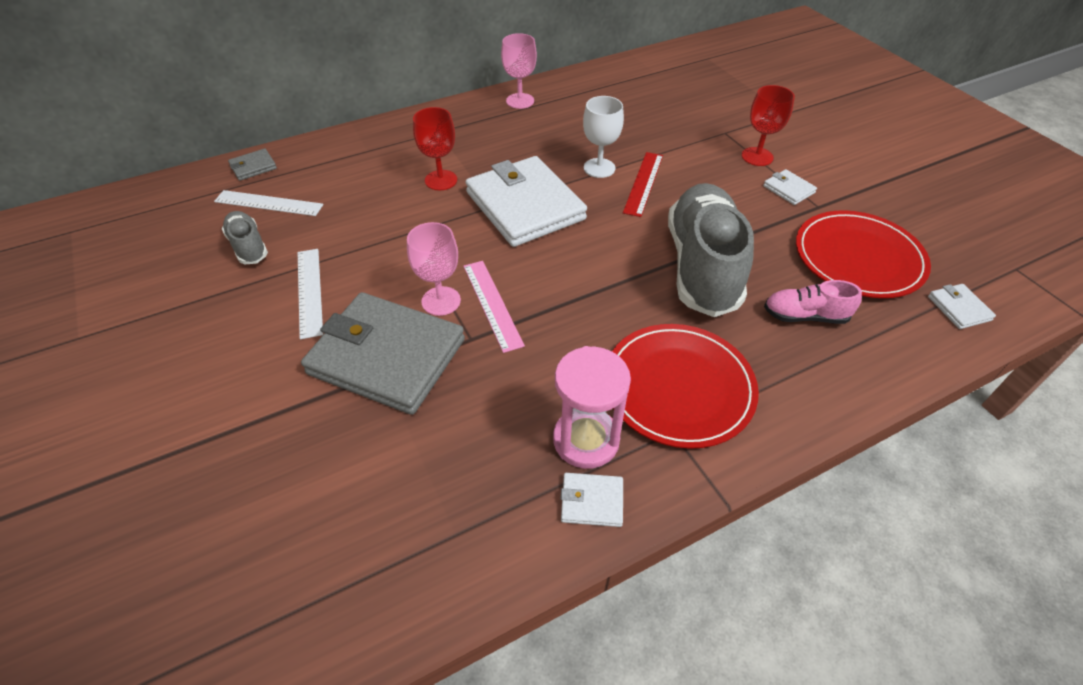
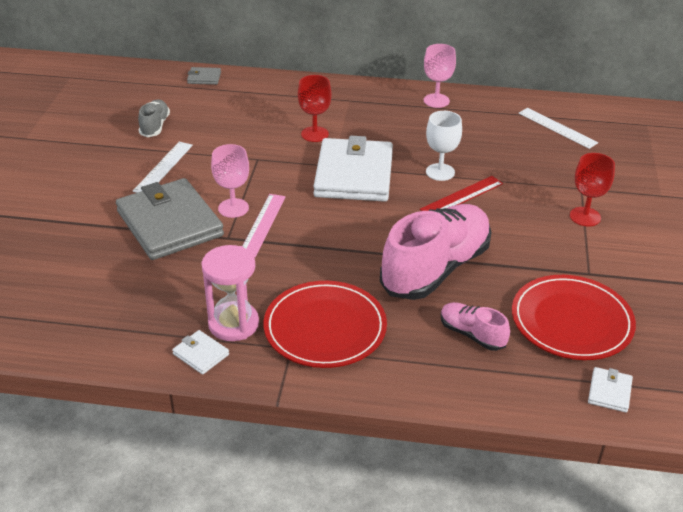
camera: 35 degrees right, 10 degrees down
white ruler [214,190,323,216] -> white ruler moved to [518,108,598,149]
grey shoe [668,183,754,317] -> pink shoe [380,204,492,300]
white wallet [763,169,817,205] -> none

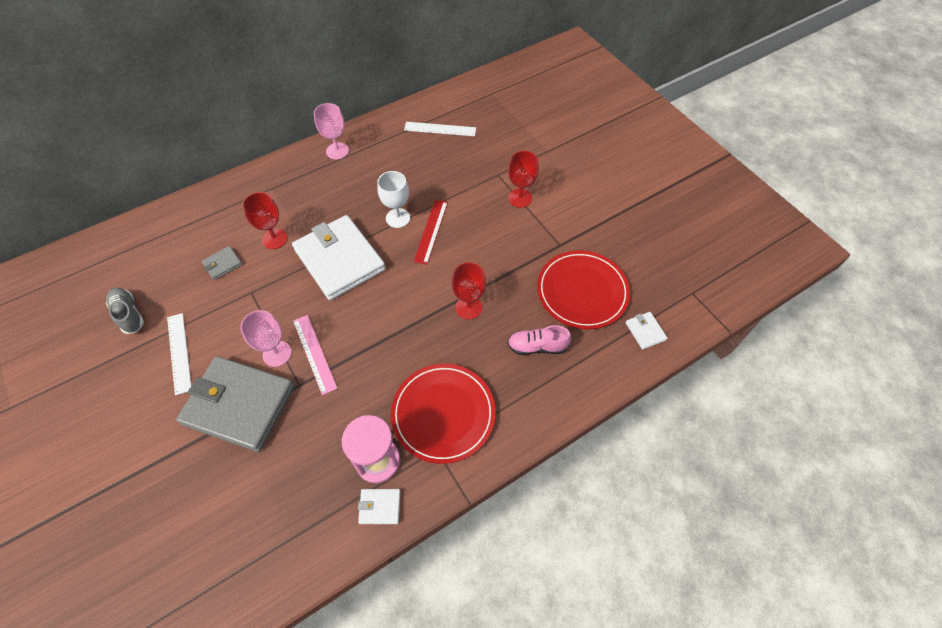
camera: 40 degrees left, 20 degrees up
grey wallet [187,67,221,85] -> grey wallet moved to [201,246,242,280]
pink shoe [380,204,492,300] -> red goblet [452,262,486,320]

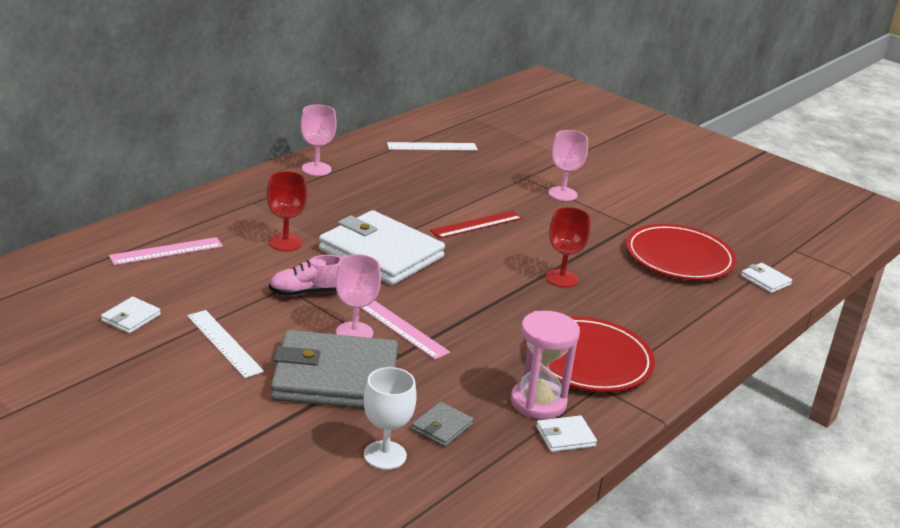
camera: 20 degrees left, 30 degrees down
grey shoe [106,288,144,334] -> white wallet [101,297,161,334]
grey wallet [201,246,242,280] -> grey wallet moved to [411,402,473,447]
white goblet [377,171,410,228] -> white goblet moved to [364,367,417,470]
red ruler [414,200,448,265] -> red ruler turned 60 degrees clockwise [430,210,522,239]
red goblet [508,151,539,208] -> pink goblet [548,130,588,201]
pink shoe [508,325,571,355] -> pink shoe moved to [269,255,342,296]
none -> pink ruler [109,237,223,265]

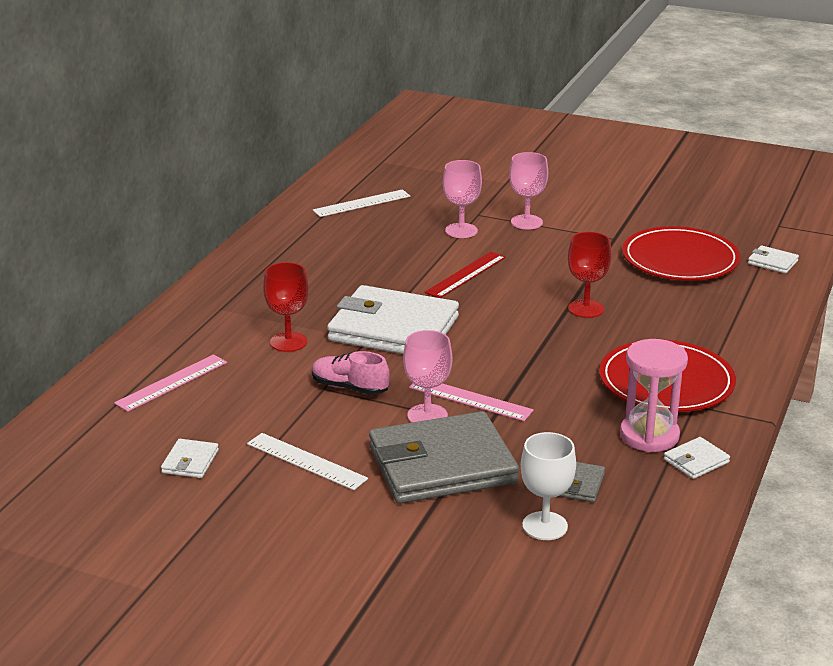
camera: 15 degrees left, 0 degrees up
pink shoe [269,255,342,296] -> pink shoe turned 60 degrees clockwise [312,351,390,395]
pink goblet [300,105,337,176] -> pink goblet moved to [443,160,482,238]

